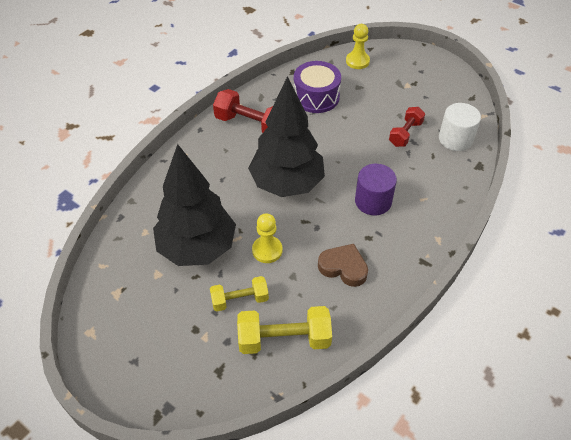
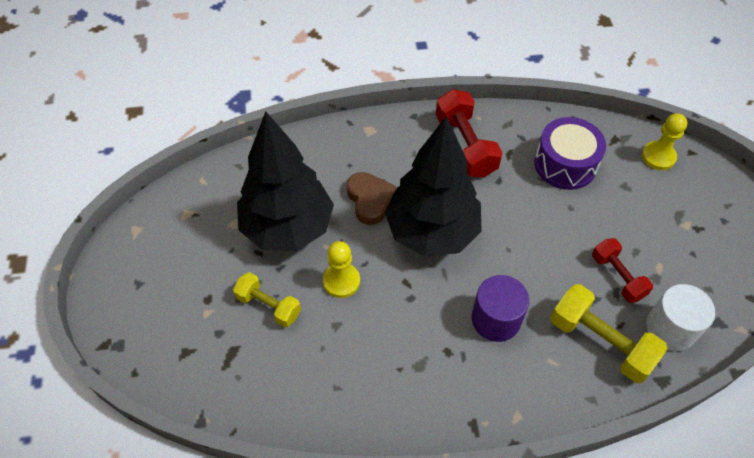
camera: 45 degrees right, 5 degrees up
yellow dumbbell [237,306,332,354] -> yellow dumbbell moved to [550,284,668,383]
brown heart [318,244,368,287] -> brown heart moved to [347,172,396,225]
red dumbbell [389,107,425,147] -> red dumbbell turned 75 degrees clockwise [592,238,653,303]

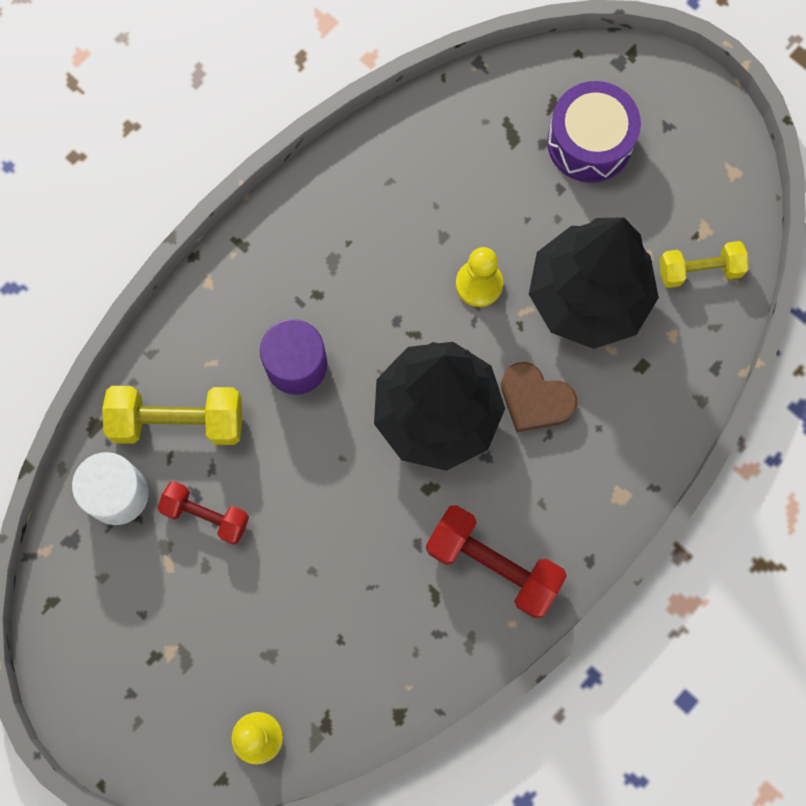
camera: 140 degrees right, 20 degrees up
yellow dumbbell [233,272,301,327] -> yellow dumbbell moved to [660,241,749,288]
purple drum [534,117,606,190] -> purple drum moved to [547,81,641,183]

